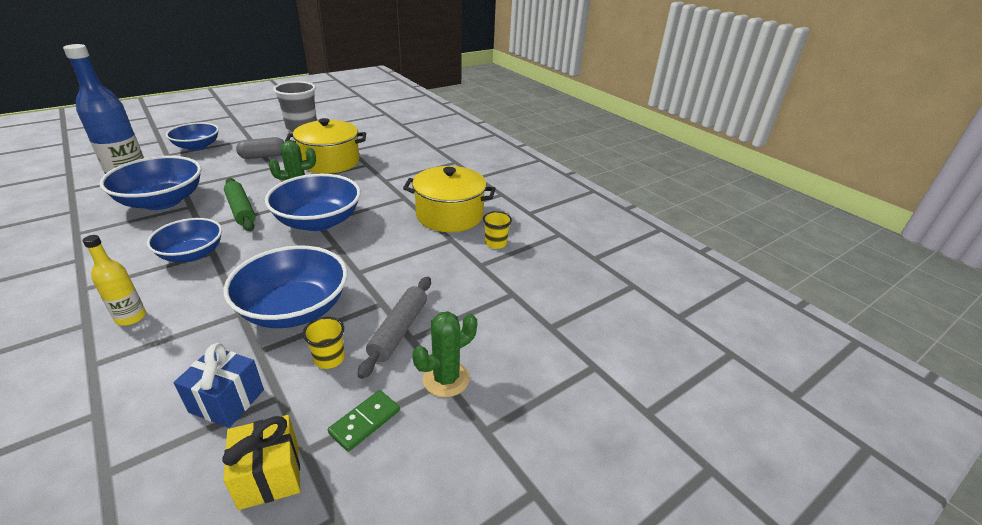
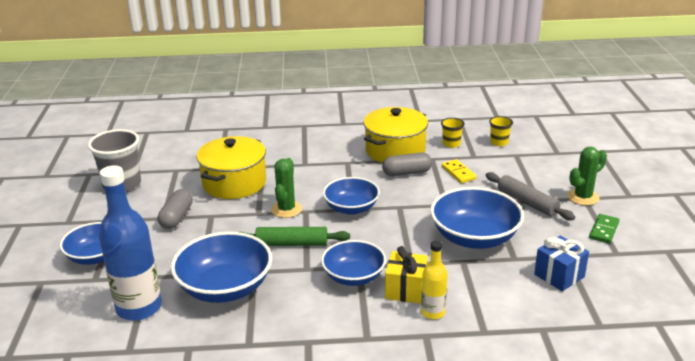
camera: 55 degrees left, 5 degrees down
yellow gift [222,415,300,510] -> yellow gift moved to [385,246,427,304]
blue bowl [265,174,361,231] -> blue bowl [323,177,380,215], size x0.66
yellow cup [303,317,345,369] -> yellow cup moved to [489,116,513,146]
green domino [328,390,400,452] -> green domino turned 45 degrees clockwise [589,214,619,243]
green cactus [412,311,477,397] -> green cactus turned 60 degrees clockwise [567,147,607,205]
none -> grey capsule [382,153,432,176]
none -> yellow domino [442,159,476,183]

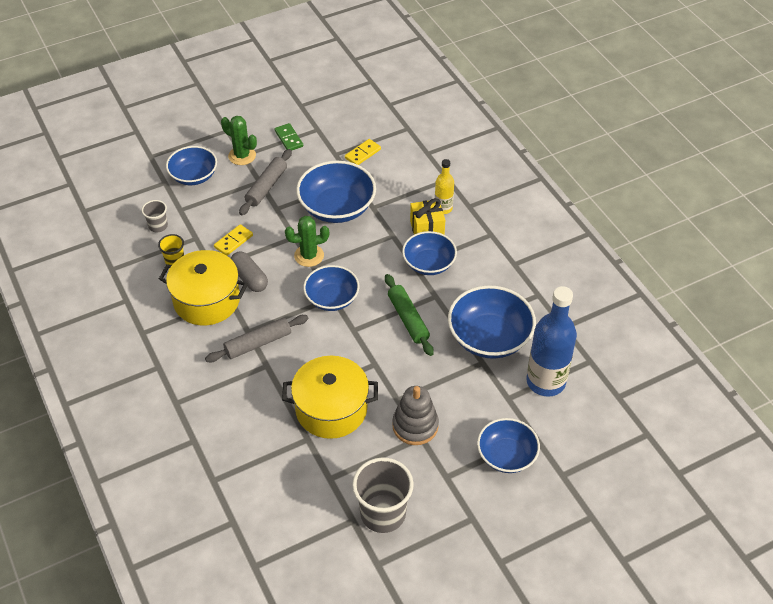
camera: 115 degrees left, 20 degrees up
grey capsule [158,189,193,229] -> grey stacking toy [392,386,439,445]
green cactus [271,158,302,218] -> green cactus moved to [285,216,329,267]
yellow cup [489,116,513,146] -> grey cup [142,200,168,233]
blue gift [534,236,589,291] -> yellow domino [345,139,381,165]
green domino [589,214,619,243] -> green domino turned 60 degrees clockwise [274,123,303,150]
none -> blue bowl [166,146,217,185]
none -> grey rolling pin [205,315,308,362]

